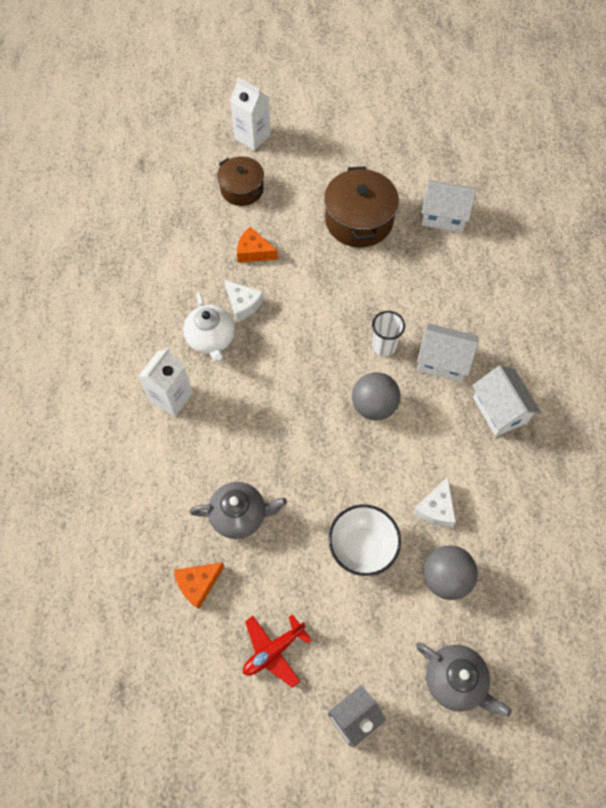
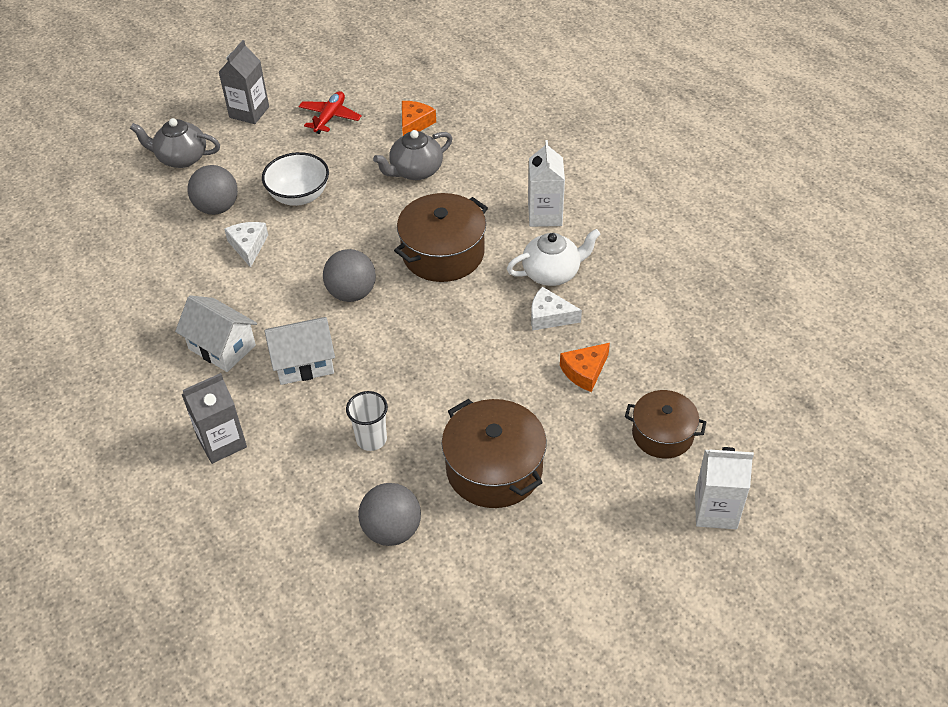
camera: 150 degrees right, 15 degrees down
white teapot [183,292,235,363] -> white teapot turned 120 degrees clockwise [507,229,601,286]
orange cheese [237,227,278,262] -> orange cheese turned 150 degrees clockwise [560,343,610,392]
white cup [372,311,405,356] -> white cup moved to [346,391,388,451]
white house [422,180,477,233] -> grey ball [358,483,421,546]
none -> grey carton [182,373,247,464]
none -> brown pot [394,193,488,282]

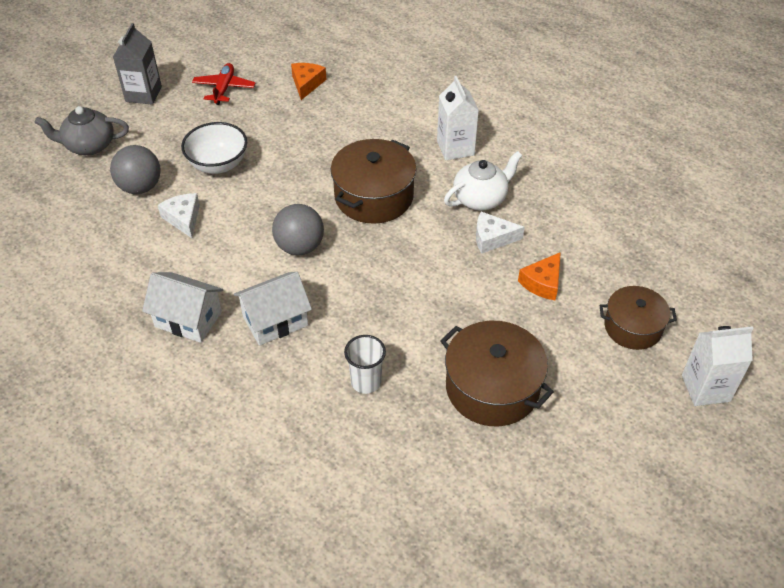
camera: 15 degrees left, 0 degrees up
grey carton [182,373,247,464] -> none
grey ball [358,483,421,546] -> none
grey teapot [373,130,452,180] -> none

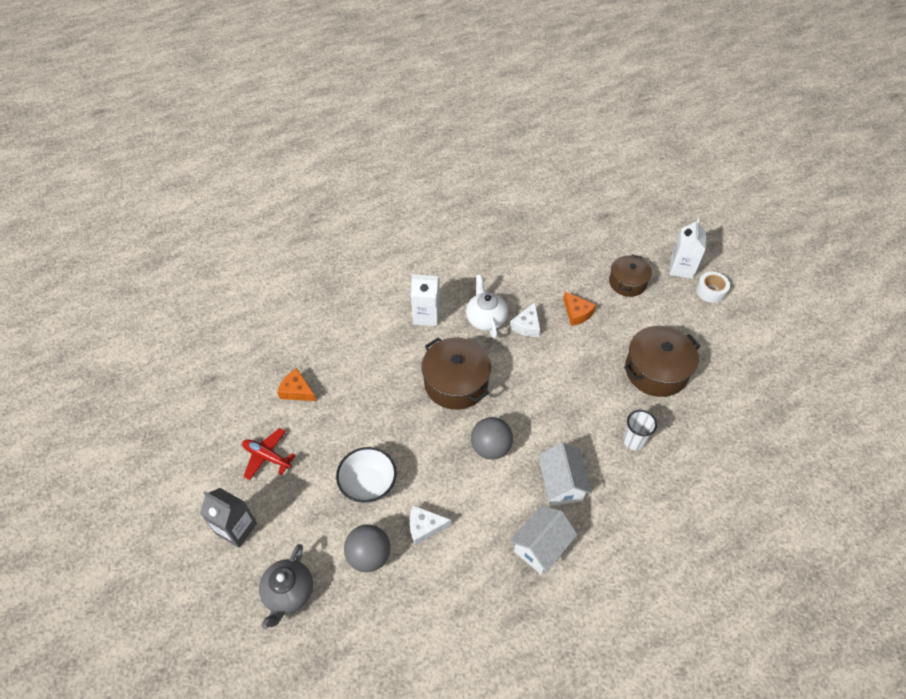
camera: 70 degrees left, 5 degrees up
none -> white tape [696,272,730,303]

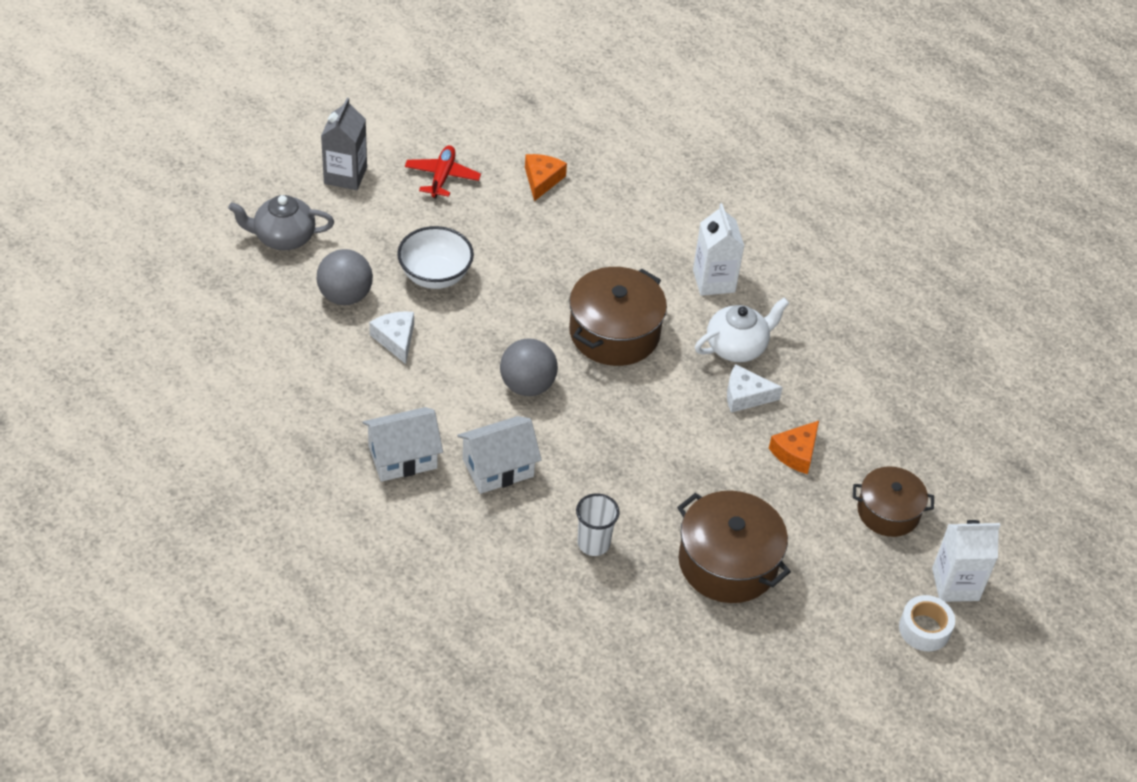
camera: 70 degrees right, 5 degrees down
white house [510,506,577,575] -> white house turned 45 degrees counterclockwise [363,407,443,482]

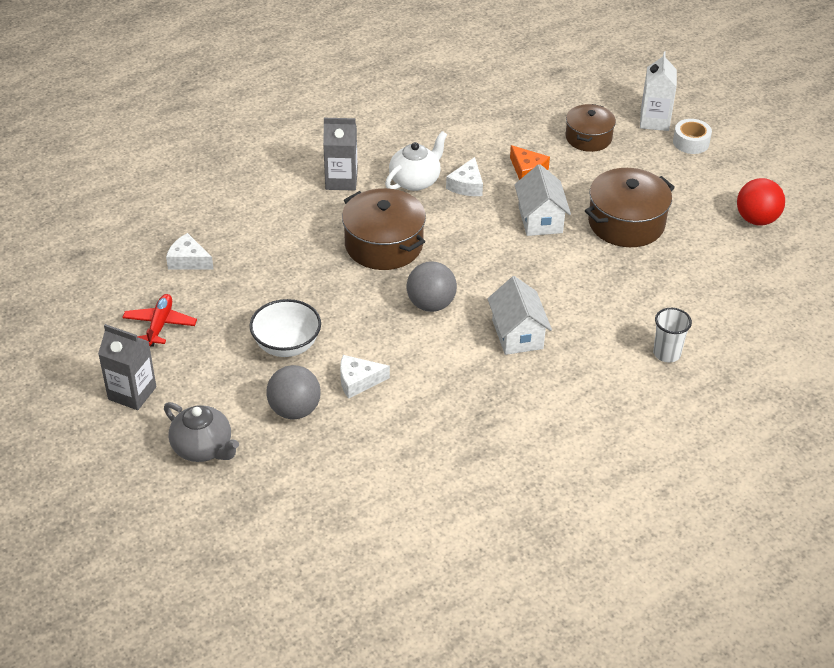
camera: 75 degrees left, 5 degrees down
grey teapot [228,195,334,250] -> grey teapot turned 60 degrees counterclockwise [164,402,239,462]
white house [363,407,443,482] -> white house moved to [514,164,571,236]
red plane [405,145,481,198] -> red plane turned 75 degrees clockwise [122,294,197,347]
orange cheese [525,154,567,201] -> white cheese [166,233,214,270]
white cup [576,493,620,556] -> white cup moved to [653,308,692,363]
white carton [693,203,744,296] -> grey carton [323,118,358,191]
white teapot [695,298,789,362] -> white teapot turned 60 degrees clockwise [385,131,447,191]
none -> red ball [737,178,785,225]

